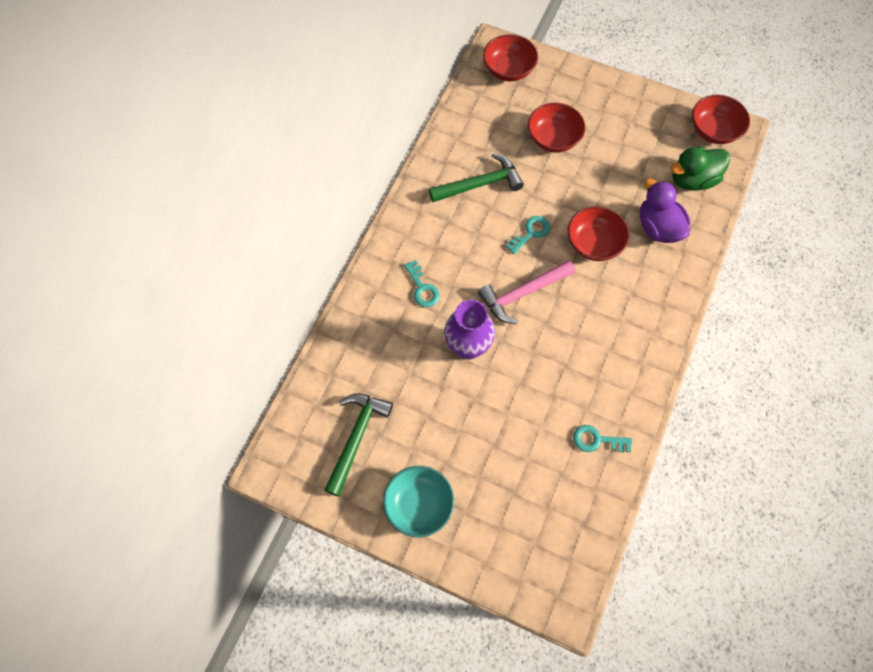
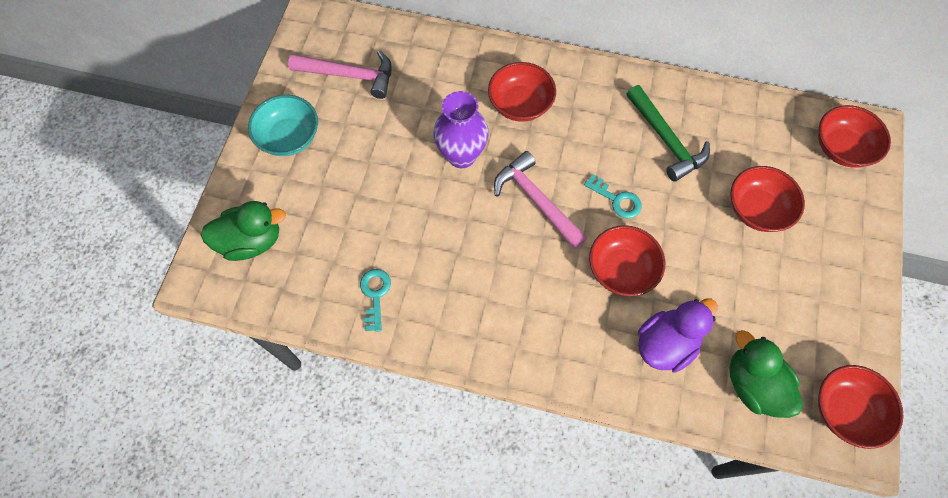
camera: 80 degrees right, 0 degrees up
green hammer [324,394,393,497] -> pink hammer [288,50,392,99]
turquoise key [404,260,440,307] -> red bowl [488,62,556,122]
none -> green duck [200,201,286,261]

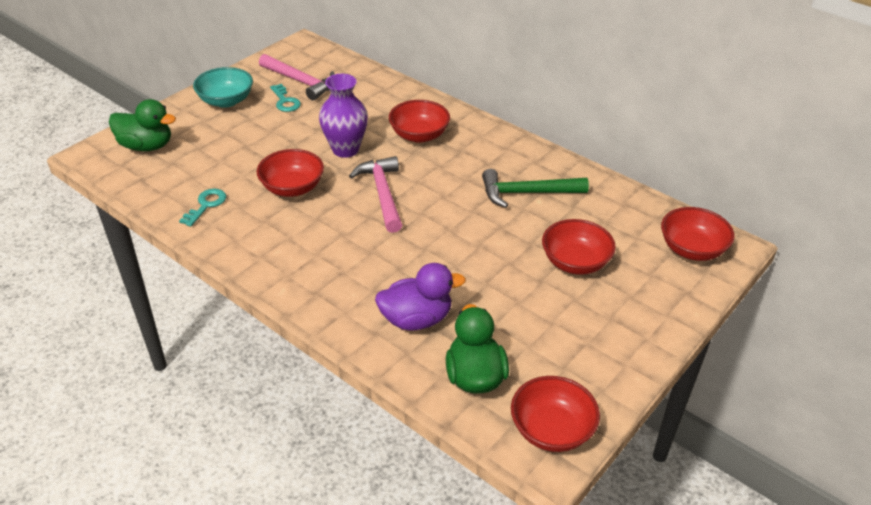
camera: 25 degrees right, 25 degrees down
turquoise key [584,174,642,218] -> turquoise key moved to [270,84,301,112]
red bowl [589,225,665,297] -> red bowl moved to [257,149,324,197]
green hammer [627,85,710,182] -> green hammer turned 90 degrees clockwise [482,169,589,208]

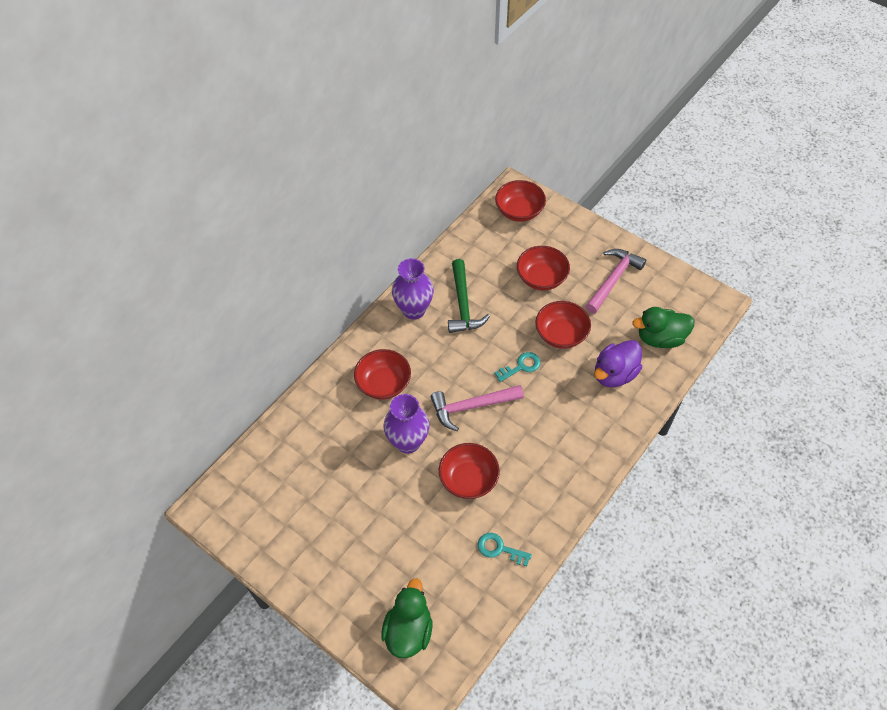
camera: 90 degrees left, 15 degrees up
turquoise bowl [193,67,253,108] -> none
pink hammer [259,54,335,101] -> pink hammer moved to [585,249,646,313]
turquoise key [270,84,301,112] -> turquoise key moved to [494,352,540,382]
purple duck [375,263,466,331] -> purple duck turned 120 degrees counterclockwise [594,340,642,388]
red bowl [511,376,600,452] -> red bowl moved to [535,301,591,349]
none -> purple vase [392,258,434,320]

